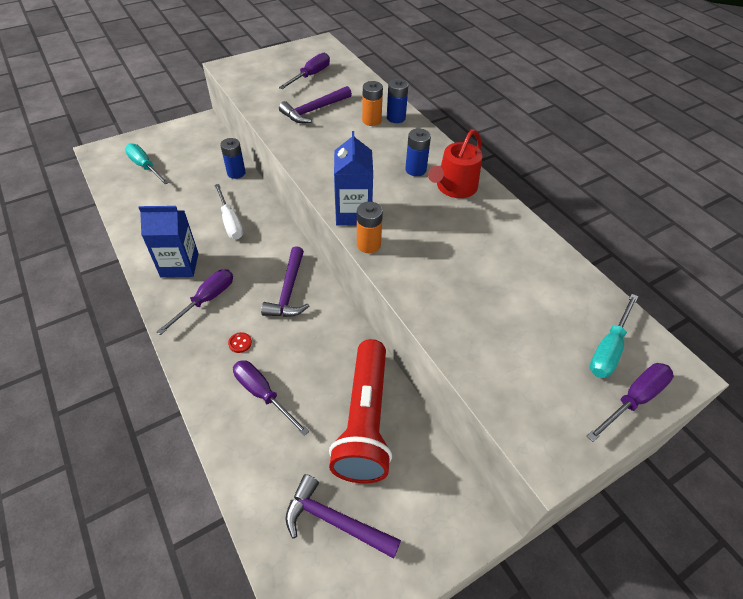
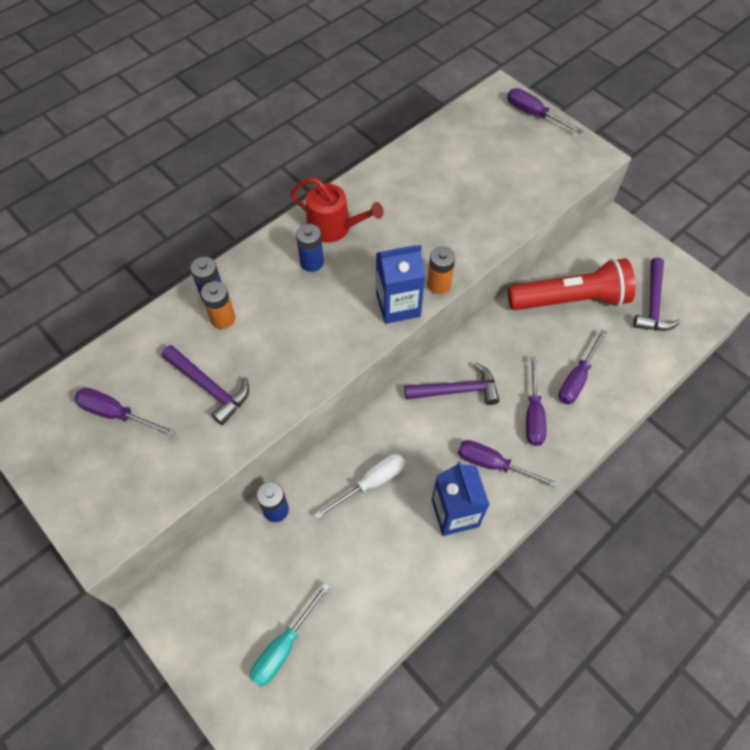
camera: 100 degrees left, 10 degrees up
red button [228,332,252,353] -> purple screwdriver [526,356,547,446]
turquoise screwdriver [590,294,638,378] -> none

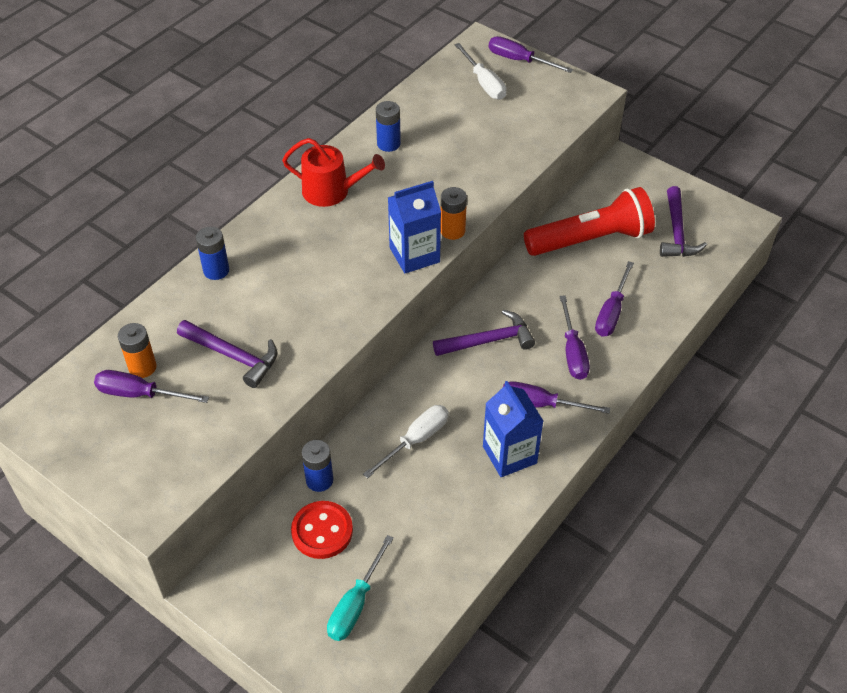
camera: 10 degrees left, 10 degrees down
orange battery [201,281,235,329] -> orange battery moved to [118,323,157,378]
blue battery [296,224,324,272] -> blue battery moved to [376,101,401,152]
none -> red button [291,501,353,559]
none -> white screwdriver [454,43,507,100]

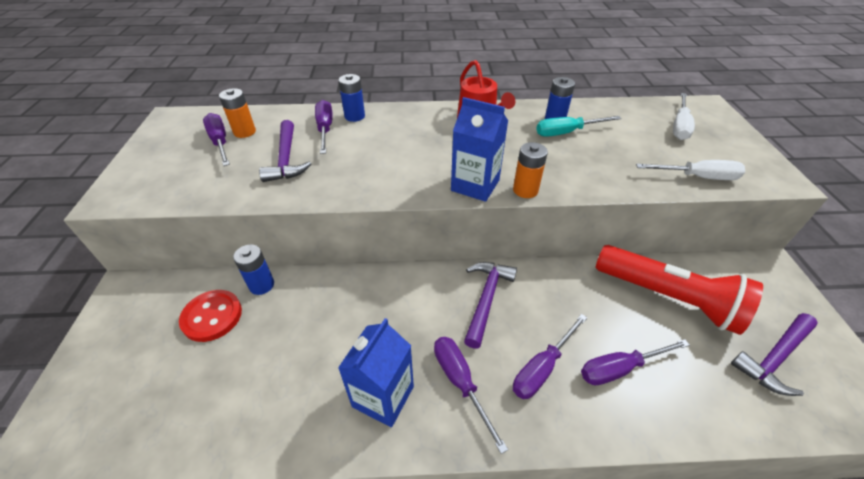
camera: 50 degrees right, 5 degrees down
turquoise screwdriver [327,535,394,641] -> turquoise screwdriver moved to [536,116,621,137]
white screwdriver [363,405,449,479] -> white screwdriver moved to [636,160,745,180]
purple hammer [433,310,535,356] -> purple hammer turned 105 degrees counterclockwise [464,262,517,349]
purple screwdriver [489,36,573,73] -> purple screwdriver moved to [315,100,333,154]

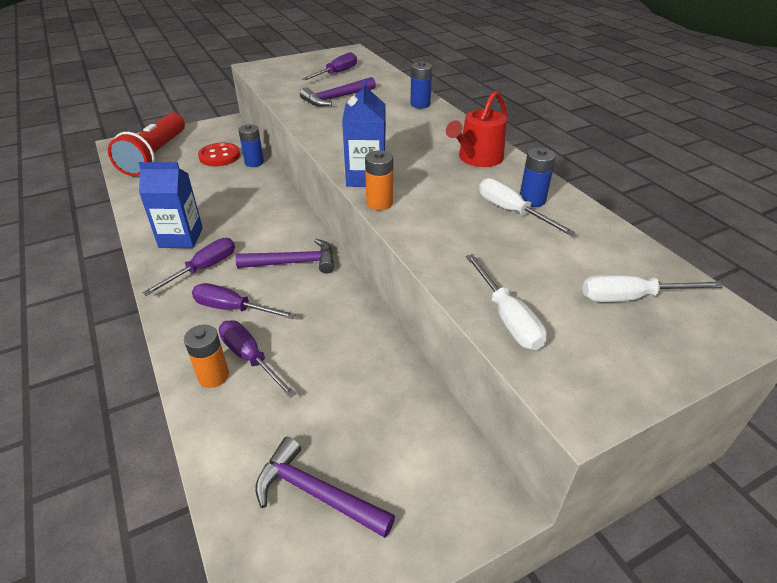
camera: 65 degrees right, 5 degrees down
orange battery [219,88,256,138] -> orange battery moved to [184,325,229,388]
purple screwdriver [315,100,333,154] -> none
turquoise screwdriver [536,116,621,137] -> white screwdriver [479,178,575,236]
red flashlight [596,245,763,335] -> red flashlight moved to [108,113,185,176]

